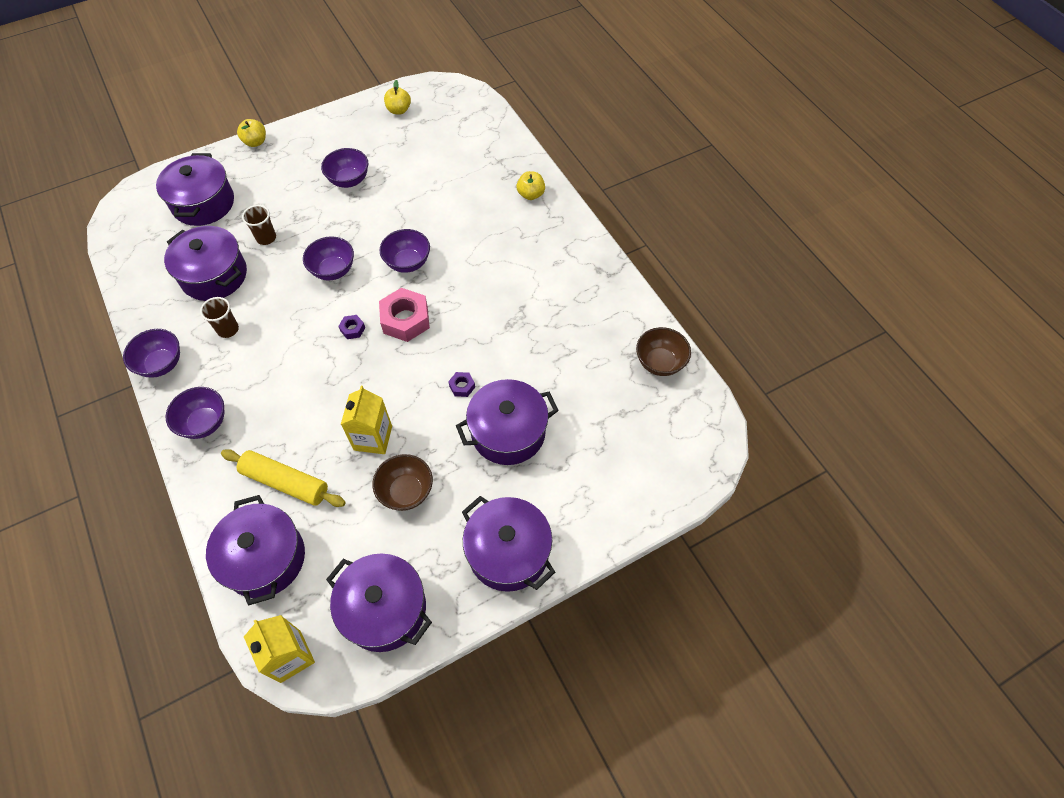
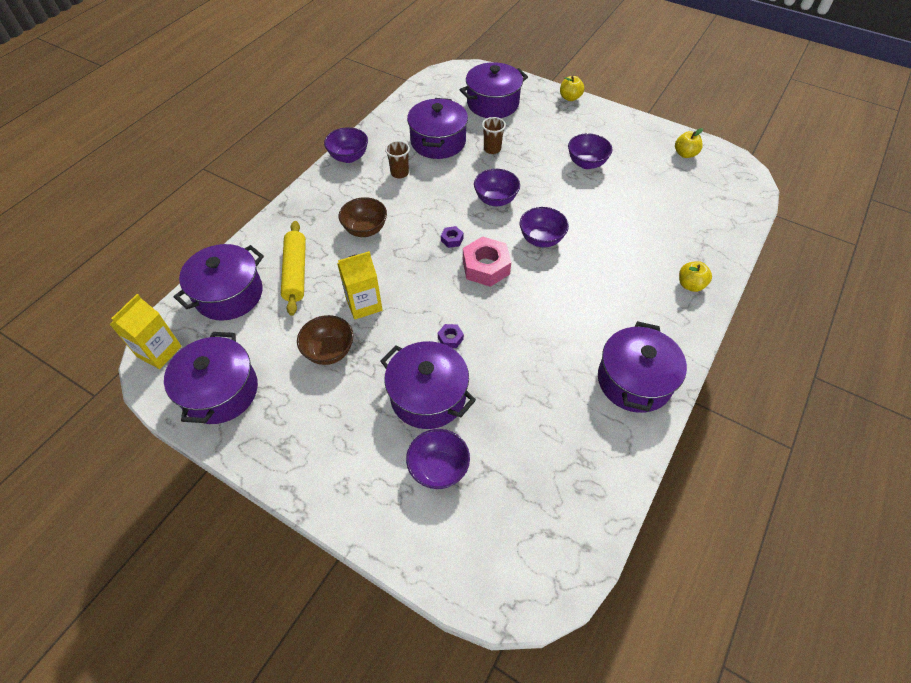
camera: 60 degrees right, 5 degrees down
purple bowl [165,387,224,439] -> purple bowl moved to [406,429,470,489]
purple pot [462,496,555,592] -> purple pot moved to [598,321,687,413]
brown bowl [636,327,691,376] -> brown bowl moved to [339,197,387,237]

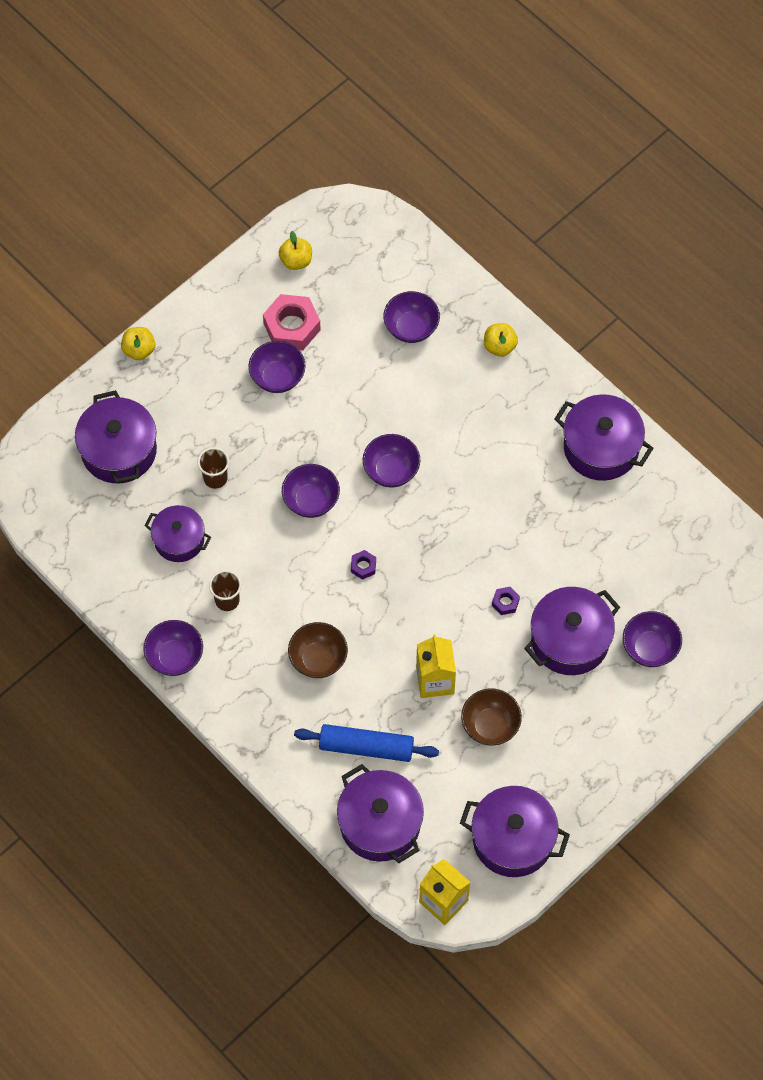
camera: 75 degrees left, 10 degrees up
yellow rolling pin [281,221,306,316] -> blue rolling pin [294,724,439,762]
purple pot [407,98,468,159] -> purple pot [145,505,211,562], size x0.65
pink nut [463,236,511,287] -> pink nut moved to [263,294,321,351]
none -> purple bowl [383,291,440,343]

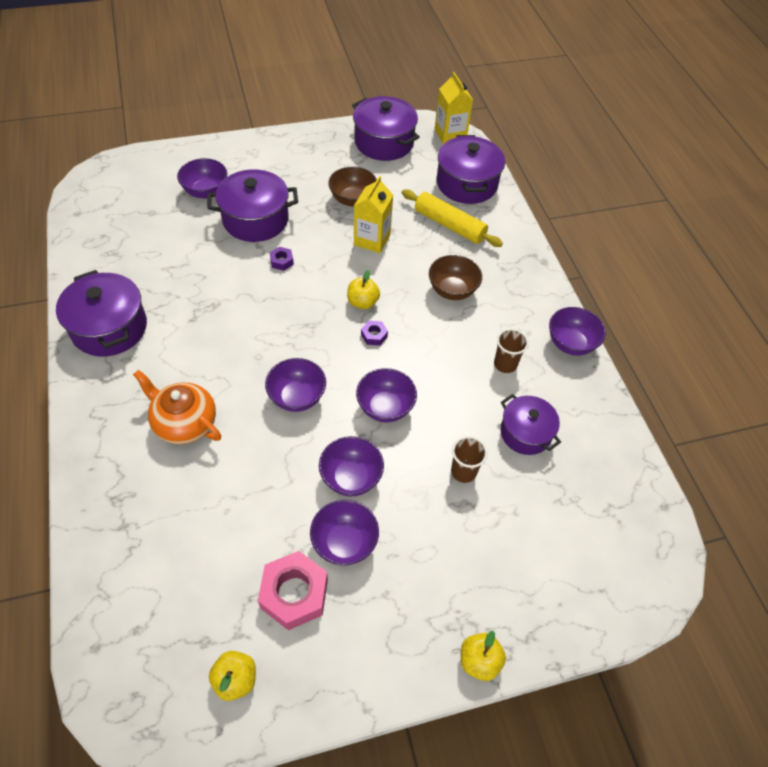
camera: 155 degrees left, 10 degrees down
purple pot [75,390,157,484] -> none
blue rolling pin [294,724,439,762] -> yellow rolling pin [402,189,503,247]
purple bowl [383,291,440,343] -> purple bowl moved to [319,436,384,496]
yellow apple [484,323,518,357] -> yellow apple moved to [347,270,380,309]
none -> orange teapot [133,370,221,444]

